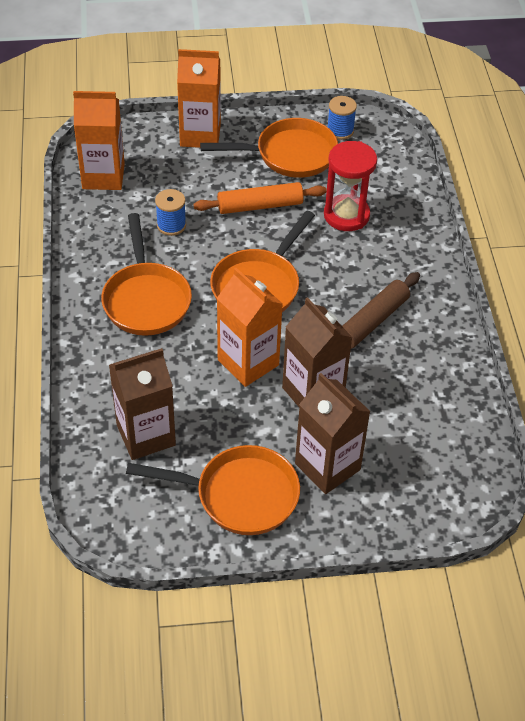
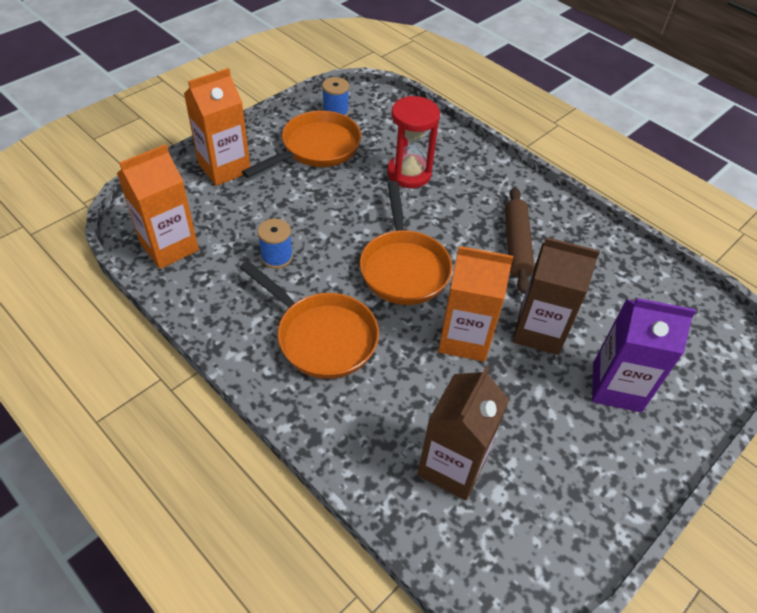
camera: 40 degrees left, 0 degrees up
orange pan [126,445,300,535] -> none
orange rolling pin [193,182,327,214] -> none
brown carton [295,373,371,494] -> purple carton [592,298,696,412]

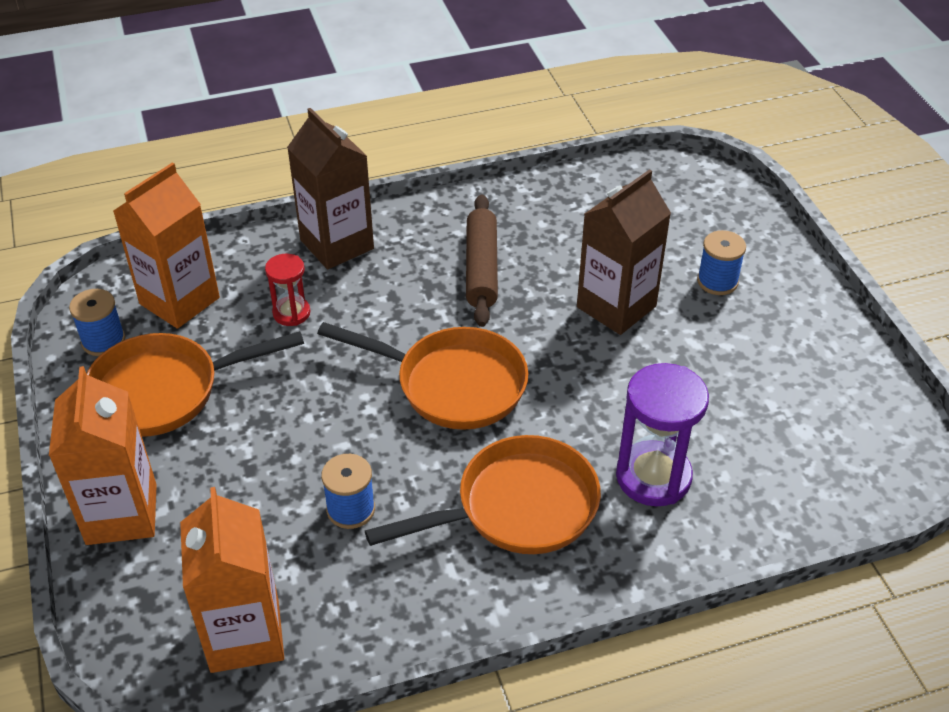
camera: 60 degrees left, 5 degrees down
orange pan [242,111,361,178] -> orange pan turned 90 degrees counterclockwise [86,331,304,437]
red hourglass [387,96,440,188] -> red hourglass [265,254,310,326], size x0.56
brown carton [417,366,509,500] -> brown carton moved to [287,108,374,269]
orange carton [438,246,513,362] -> orange carton moved to [113,163,220,329]
brown rolling pin [505,187,534,294] -> brown rolling pin turned 60 degrees clockwise [466,194,498,327]
purple carton [592,298,696,412] -> blue spool [697,230,746,295]
none -> purple hourglass [616,363,709,506]

